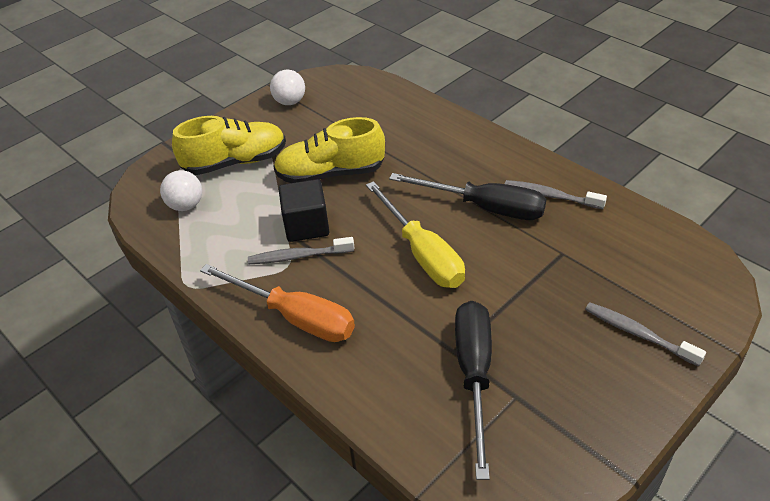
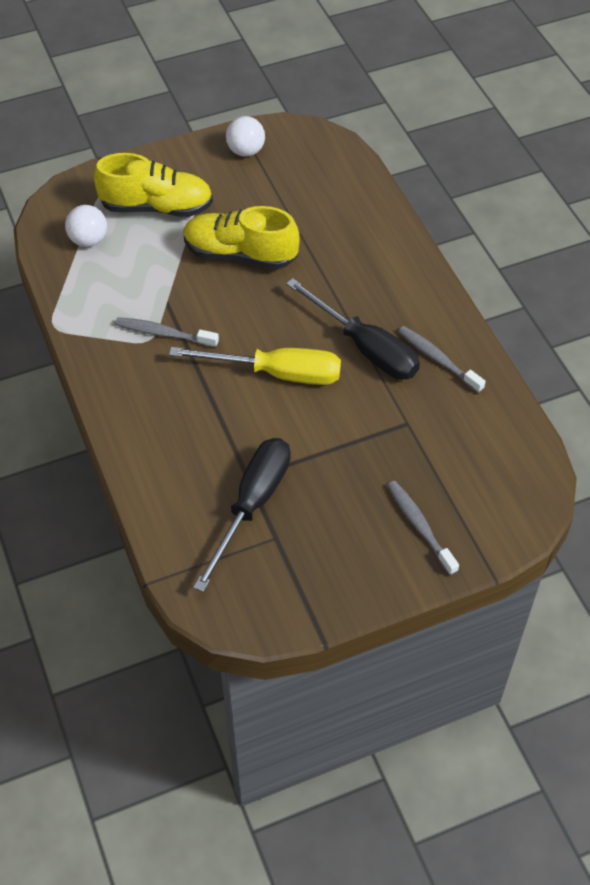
camera: 20 degrees right, 10 degrees up
orange screwdriver [200,264,355,342] -> none
black cube [279,179,330,242] -> none
yellow screwdriver [366,181,465,288] -> yellow screwdriver turned 75 degrees counterclockwise [169,347,341,385]

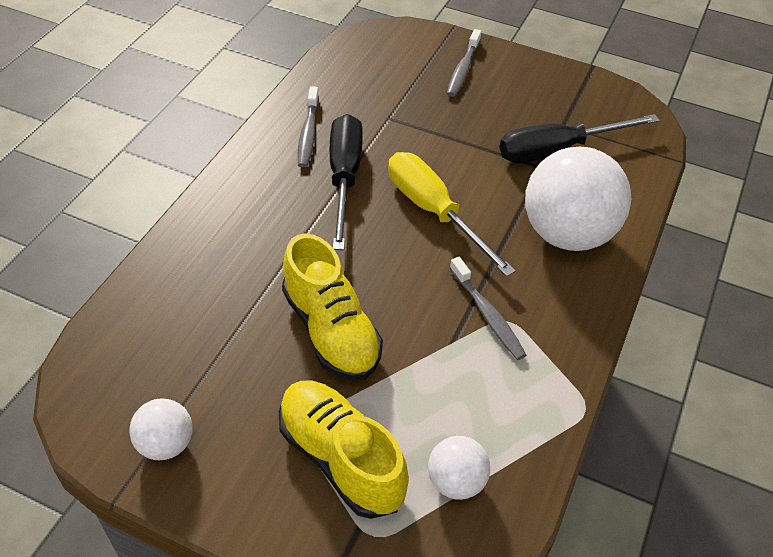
camera: 135 degrees left, 5 degrees down
none -> white ball [525,147,631,251]

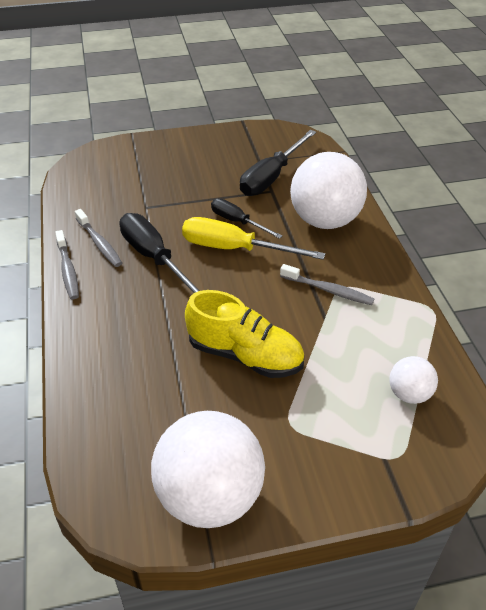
camera: 35 degrees left, 5 degrees down
white ball [129,398,192,461] -> white ball [151,411,265,528], size x2.05
yellow shoe [279,381,409,519] -> none
grey toothbrush [447,29,481,97] -> grey toothbrush moved to [55,230,79,300]
none -> black screwdriver [211,198,283,239]

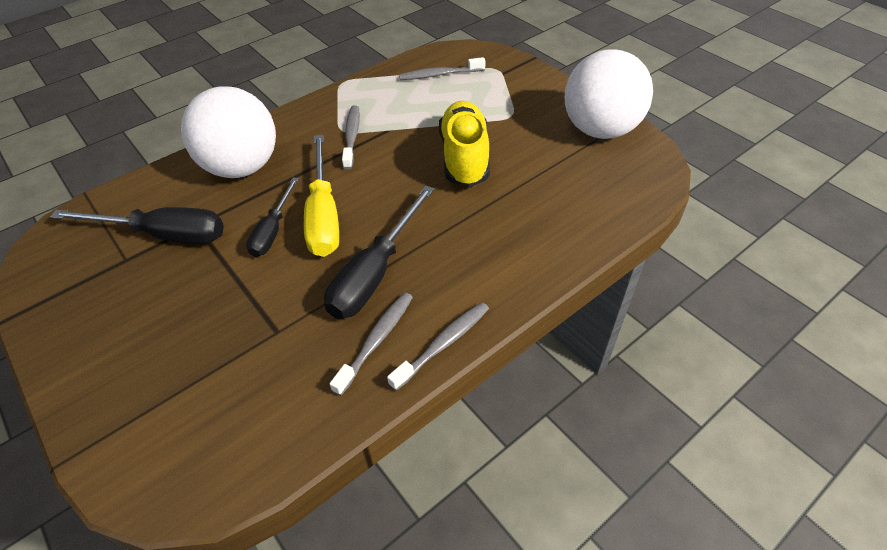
camera: 115 degrees left, 5 degrees up
white ball [389,356,438,404] -> grey toothbrush [399,57,486,80]

